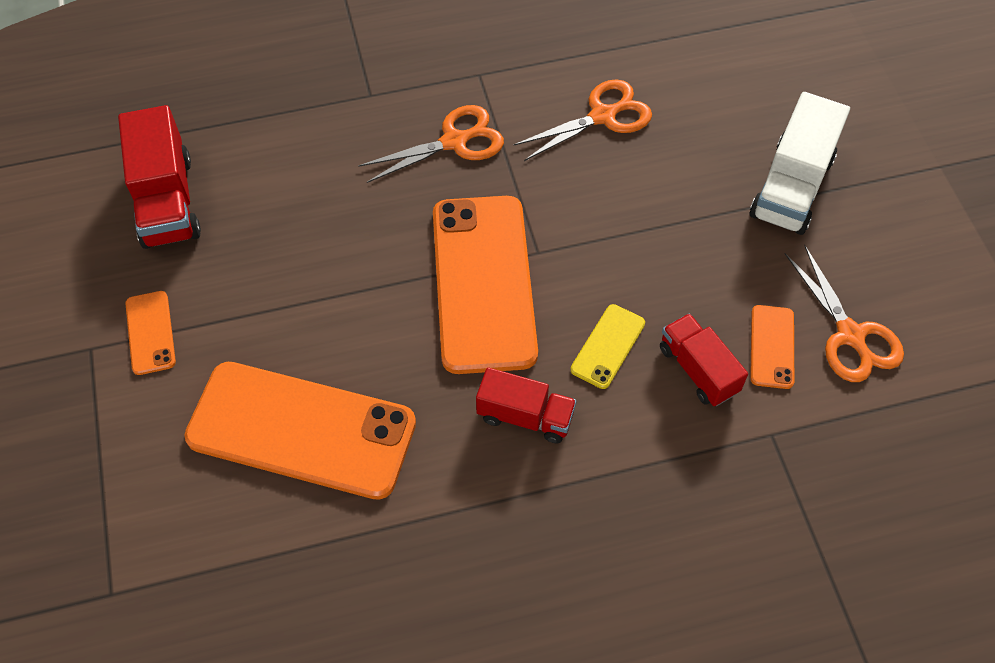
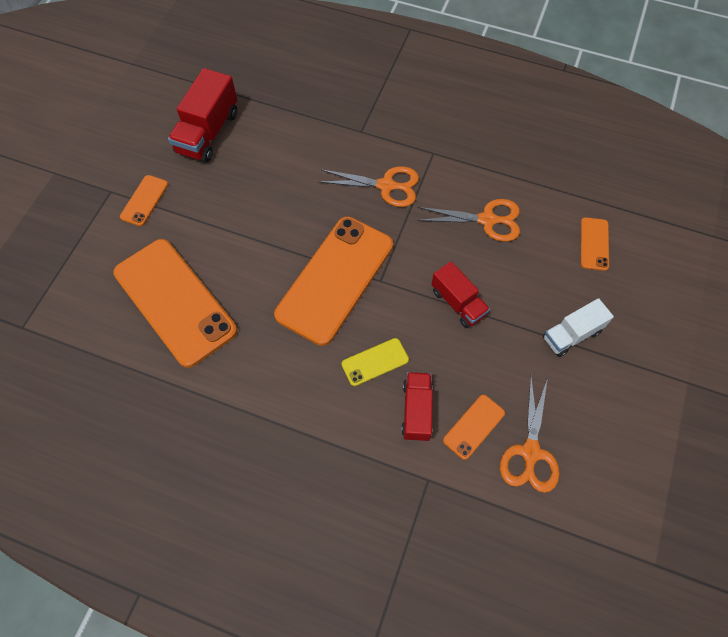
camera: 35 degrees right, 5 degrees up
red truck [476,367,576,443] -> red truck moved to [431,261,490,328]
white truck [750,92,850,235] -> white truck [543,298,614,357], size x0.65
none -> orange phone [581,217,609,271]

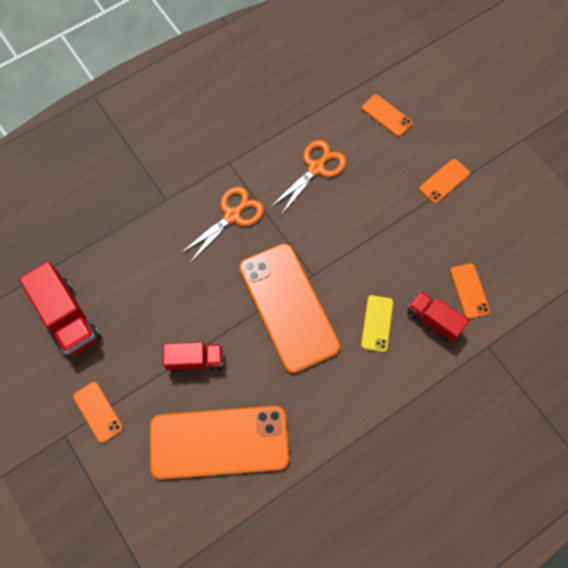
camera: 55 degrees left, 5 degrees up
red truck [431,261,490,328] -> red truck moved to [163,342,223,373]
orange scissors [500,377,559,493] -> none
white truck [543,298,614,357] -> orange phone [419,159,470,204]

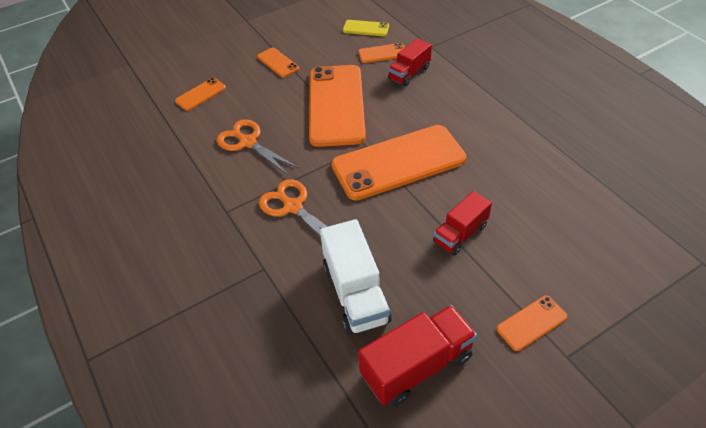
camera: 85 degrees left, 20 degrees down
orange phone [150,406,289,479] -> orange phone moved to [309,65,366,147]
red truck [163,342,223,373] -> red truck turned 135 degrees counterclockwise [433,191,492,256]
yellow phone [361,295,393,352] -> yellow phone moved to [343,20,389,36]
none -> white truck [320,219,391,335]

